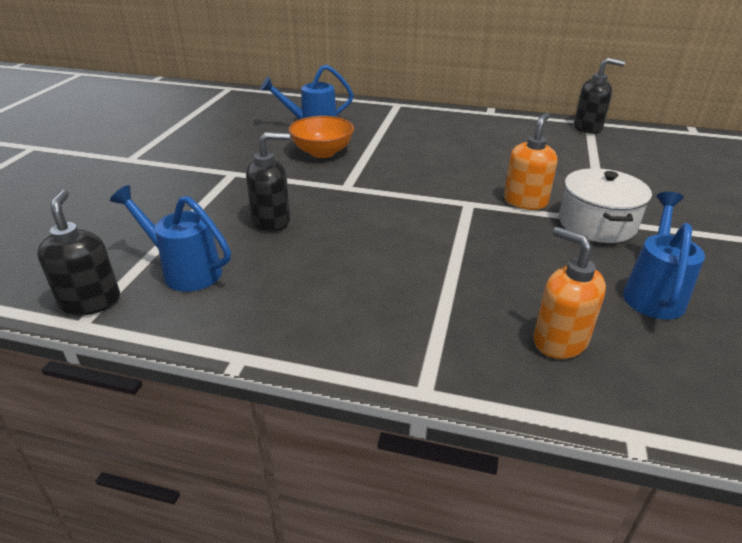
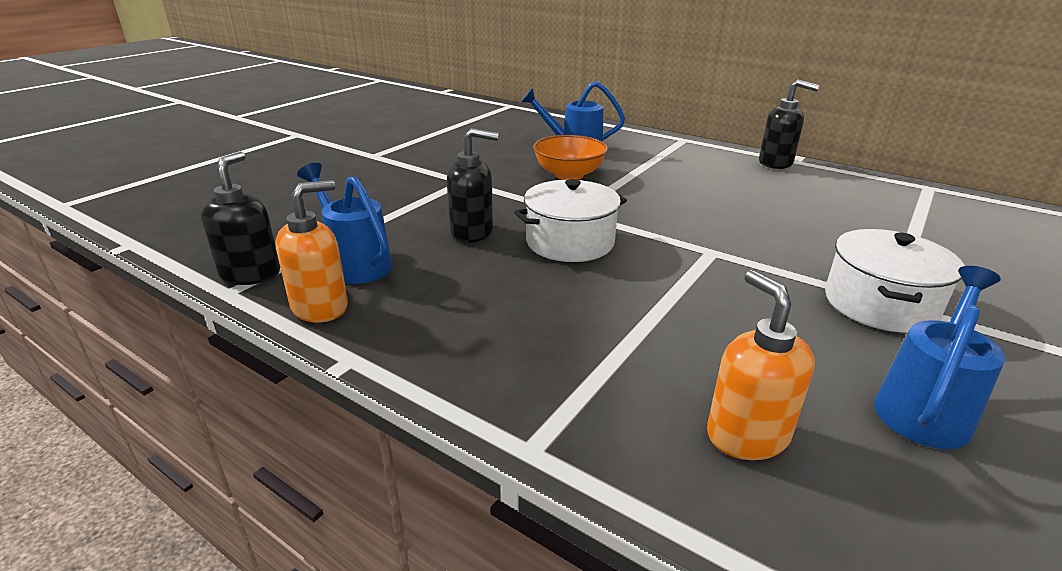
camera: 20 degrees right, 5 degrees down
orange soap dispenser [504,112,558,210] -> orange soap dispenser moved to [275,180,348,323]
black soap dispenser [574,58,625,134] -> black soap dispenser moved to [759,80,819,169]
none -> white pot [514,179,627,262]

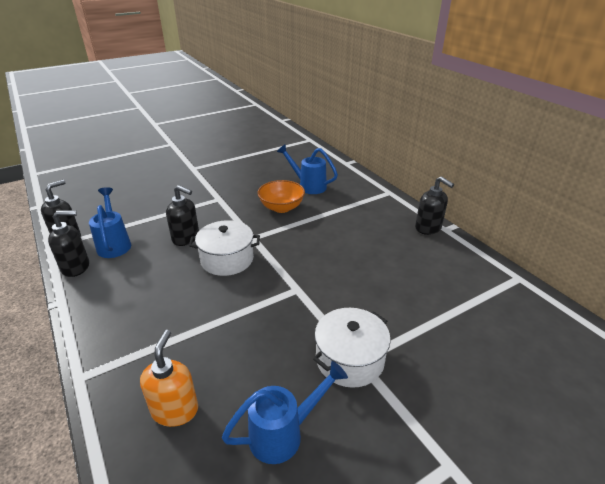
camera: 25 degrees right, 5 degrees up
orange soap dispenser [275,180,348,323] -> black soap dispenser [48,210,89,277]

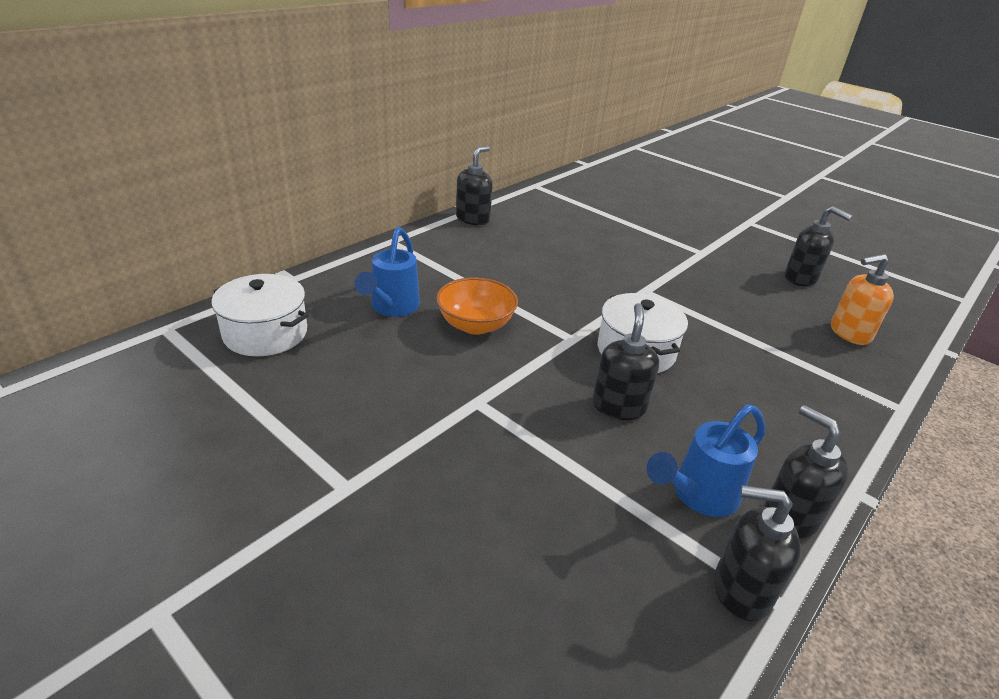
camera: 110 degrees left, 0 degrees up
blue watering can [222,361,348,464] -> black soap dispenser [785,206,852,286]
white pot [313,308,391,388] -> white pot moved to [211,274,309,356]

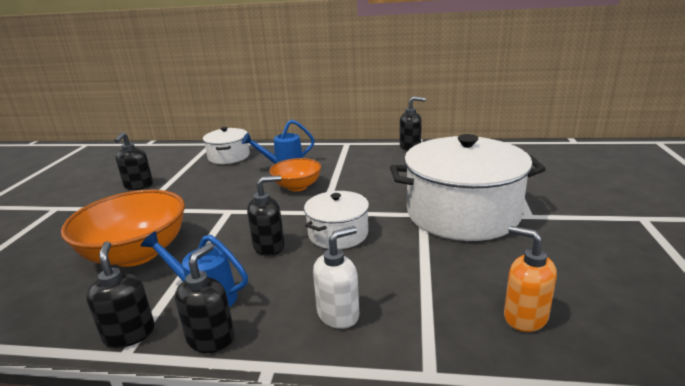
camera: 60 degrees right, 10 degrees down
black soap dispenser [785,206,852,286] -> black soap dispenser moved to [114,132,153,190]
none -> orange bowl [61,189,185,267]
none -> white soap dispenser [313,226,359,329]
none -> white pot [390,134,546,241]

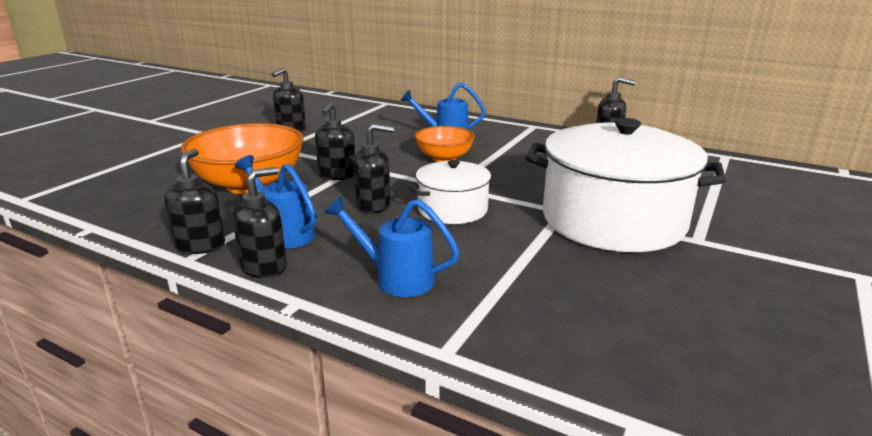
camera: 20 degrees right, 0 degrees up
white pot [203,127,250,164] -> none
white soap dispenser [313,226,359,329] -> blue watering can [324,196,460,297]
orange soap dispenser [504,226,557,332] -> none
none -> black soap dispenser [315,102,355,180]

